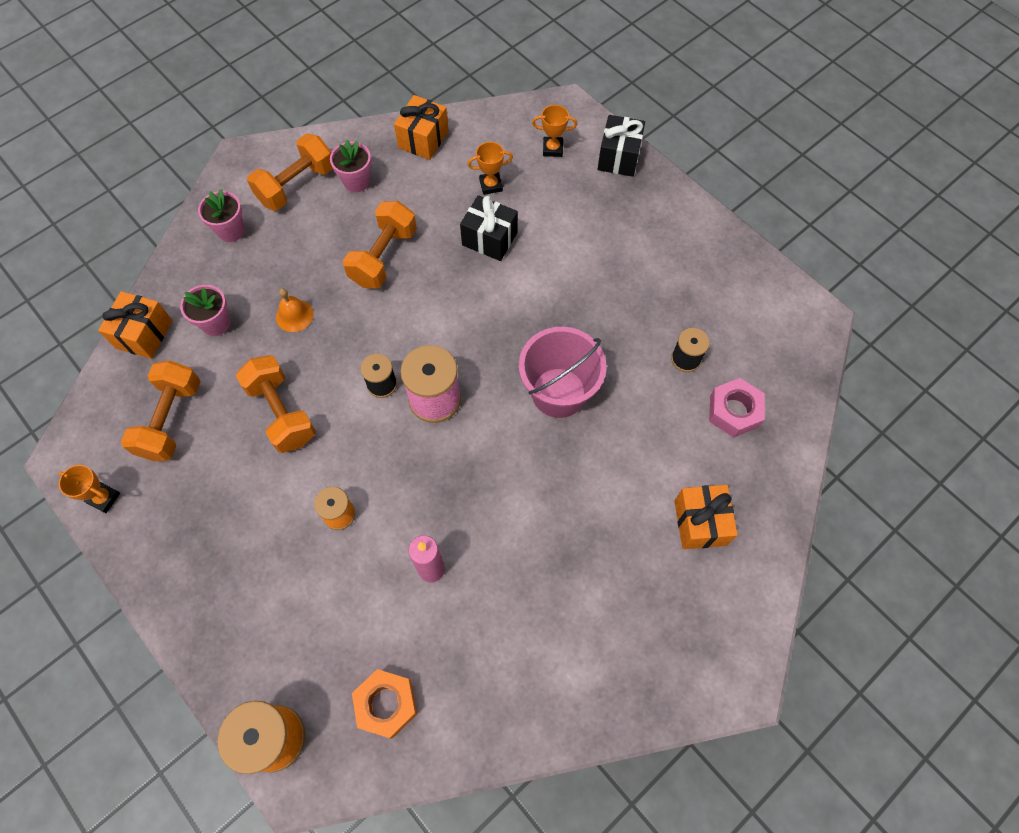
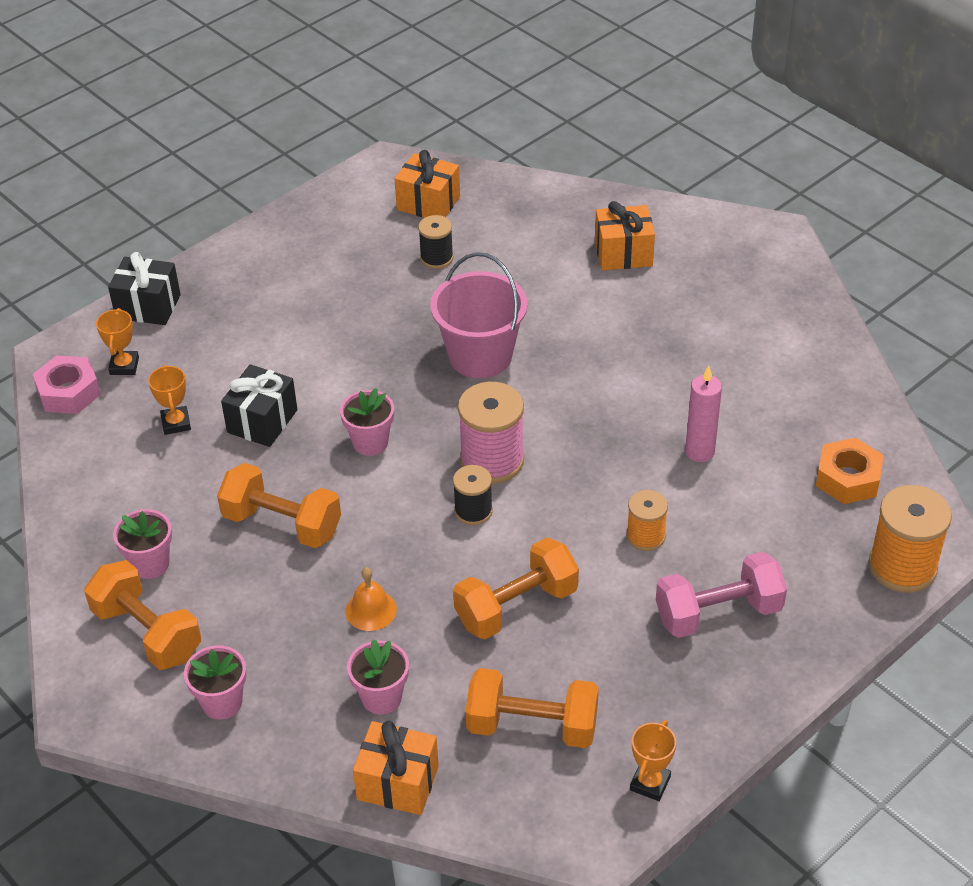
camera: 90 degrees left, 20 degrees down
orange gift [394,95,449,160] -> orange gift moved to [395,150,460,218]
pink nut [709,378,765,438] -> pink nut moved to [33,355,101,414]
none -> pink flower pot [340,388,394,456]
none -> pink dumbbell [656,552,787,638]

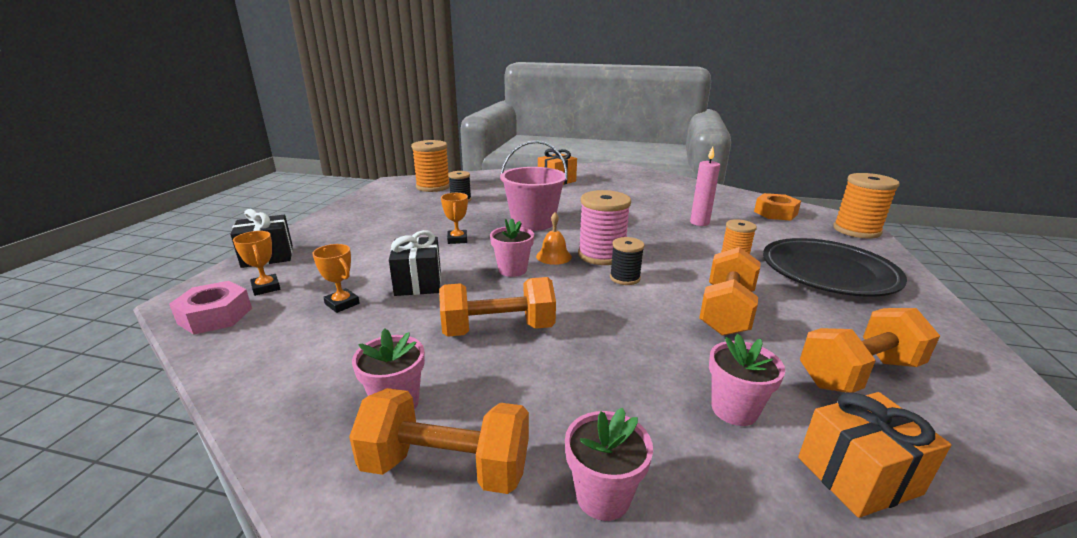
camera: 35 degrees left, 20 degrees down
orange bell [345,567,397,631] -> orange bell moved to [536,213,572,265]
orange gift [395,150,460,218] -> orange spool [411,140,450,192]
orange trophy [630,720,676,801] -> orange trophy moved to [441,193,468,244]
pink dumbbell [656,552,787,638] -> black plate [763,238,907,297]

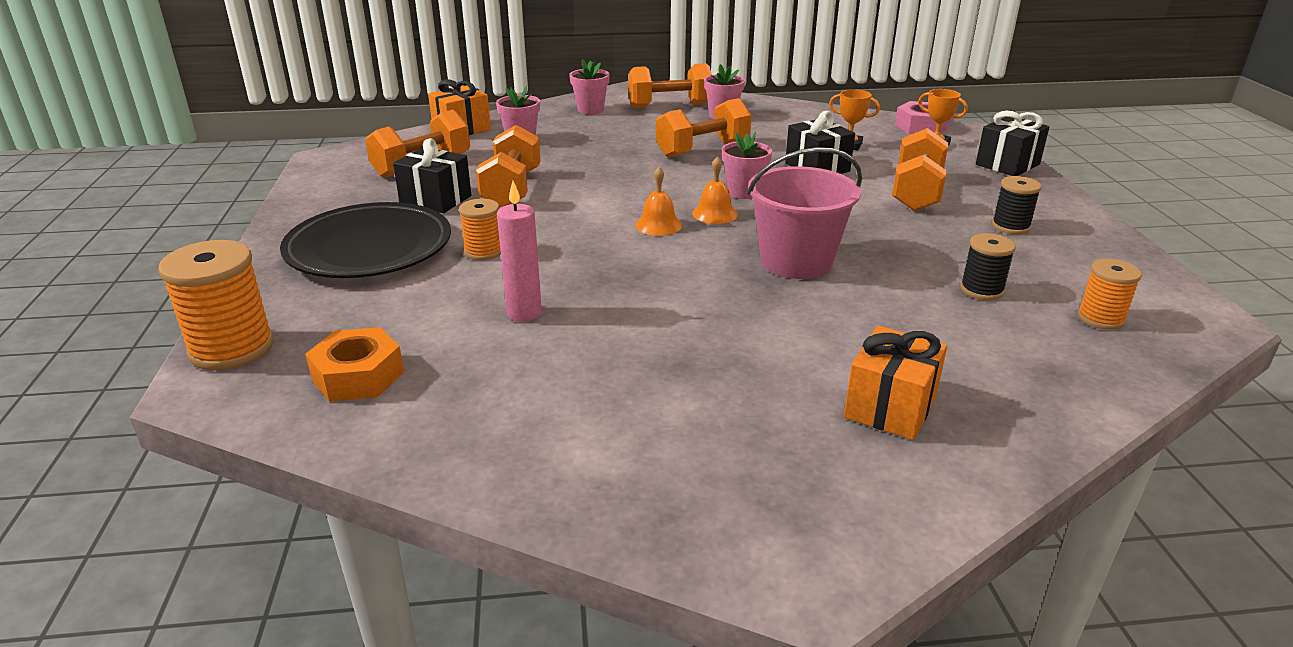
camera: 160 degrees right, 5 degrees up
orange spool [411,140,450,192] -> orange spool [1077,259,1142,330], size x0.58
orange trophy [441,193,468,244] -> none
pink spool [578,190,631,265] -> orange bell [635,167,682,236]
black spool [610,237,644,285] -> black spool moved to [992,176,1042,234]
none -> black gift [393,138,471,213]
none -> orange dumbbell [892,128,948,211]

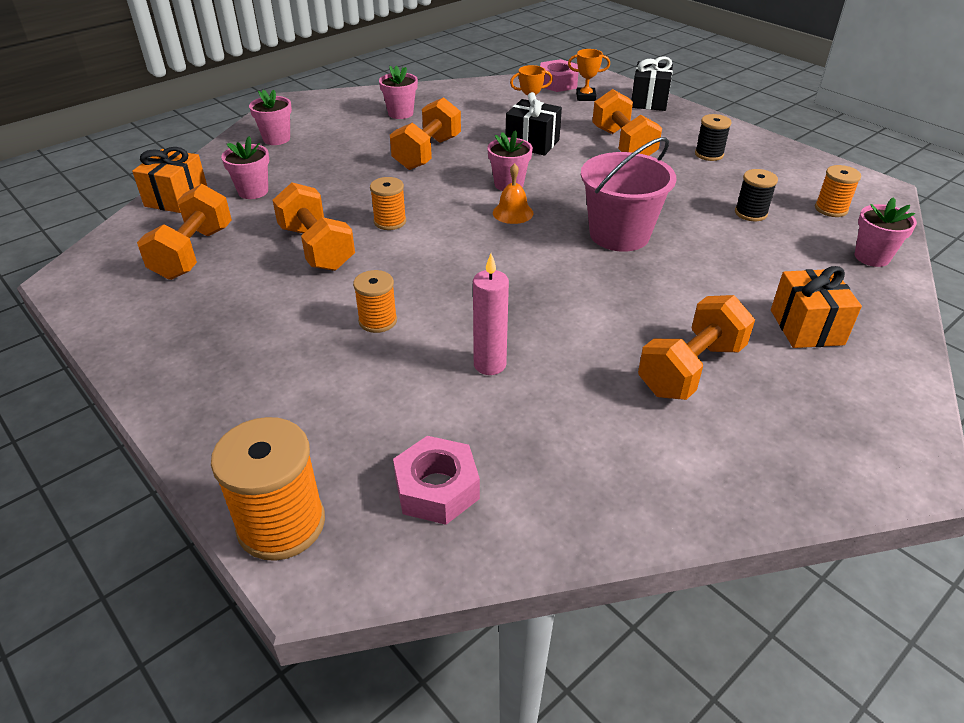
camera: 35 degrees left, 10 degrees up
black plate [280,202,451,278] -> none
orange nut [305,327,404,402] -> pink nut [393,436,480,525]
black gift [393,138,471,213] -> none
orange dumbbell [628,63,712,108] -> orange dumbbell moved to [638,295,755,400]
orange bell [635,167,682,236] -> none
none -> orange spool [370,177,406,230]
none -> pink flower pot [855,197,917,267]

